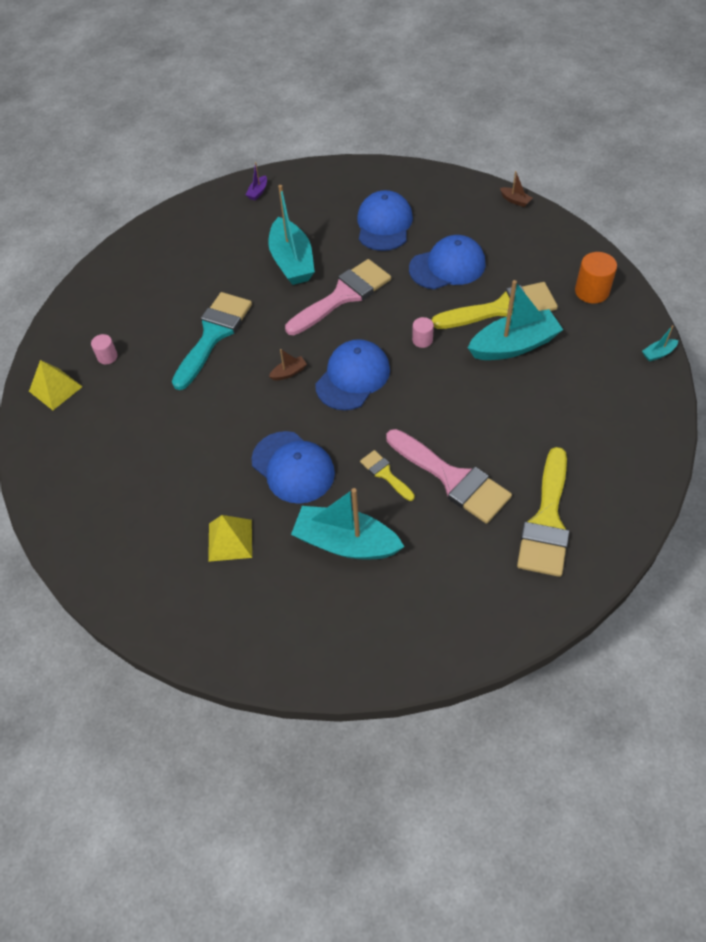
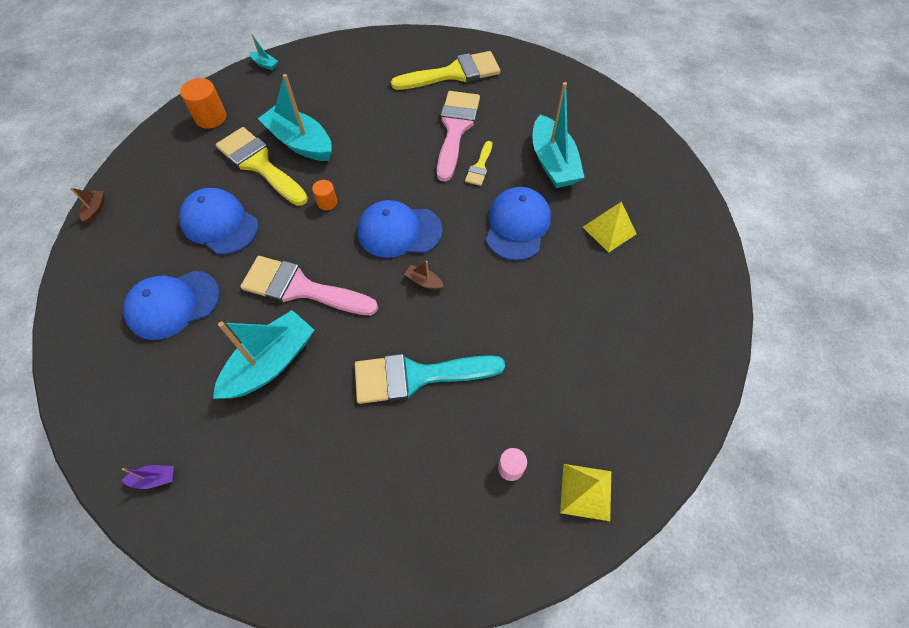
camera: 125 degrees left, 5 degrees up
pink cylinder [412,317,434,348] -> orange cylinder [312,180,337,210]

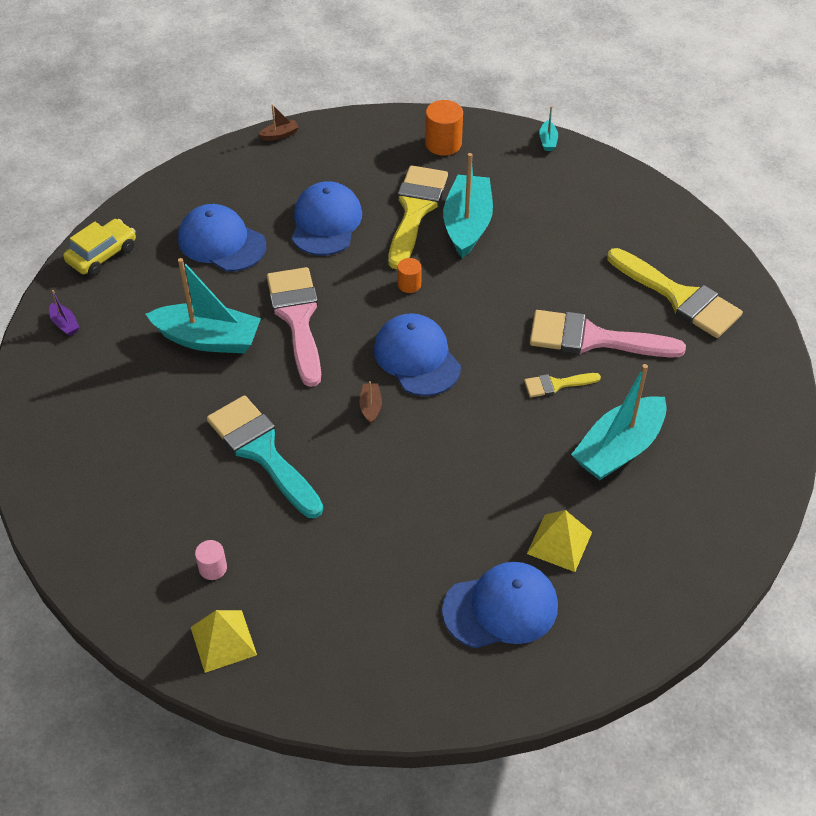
camera: 60 degrees right, 10 degrees down
pink brush [437,91,480,182] -> pink brush turned 150 degrees counterclockwise [530,310,686,358]
blue cap [486,187,551,261] -> blue cap moved to [442,562,558,648]
none -> yellow car [63,219,136,276]

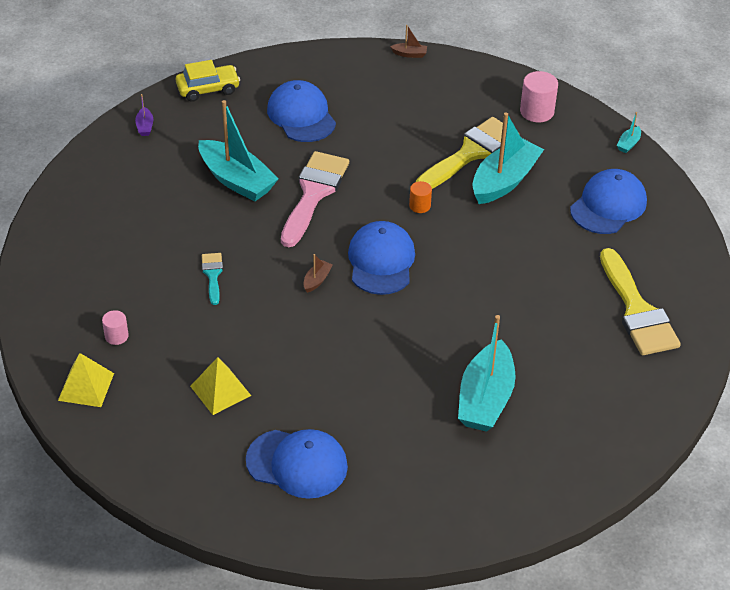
camera: 30 degrees right, 5 degrees down
turquoise brush [207,395,323,518] -> turquoise brush [202,253,223,305], size x0.49
blue cap [292,181,362,256] -> blue cap moved to [570,169,647,234]
orange cylinder [425,100,463,156] -> pink cylinder [520,71,558,122]
yellow brush [524,373,601,397] -> none
yellow pyramid [527,510,592,572] -> yellow pyramid moved to [190,357,251,415]
pink brush [530,310,686,358] -> none
turquoise boat [571,364,667,480] -> turquoise boat turned 60 degrees counterclockwise [458,315,515,432]

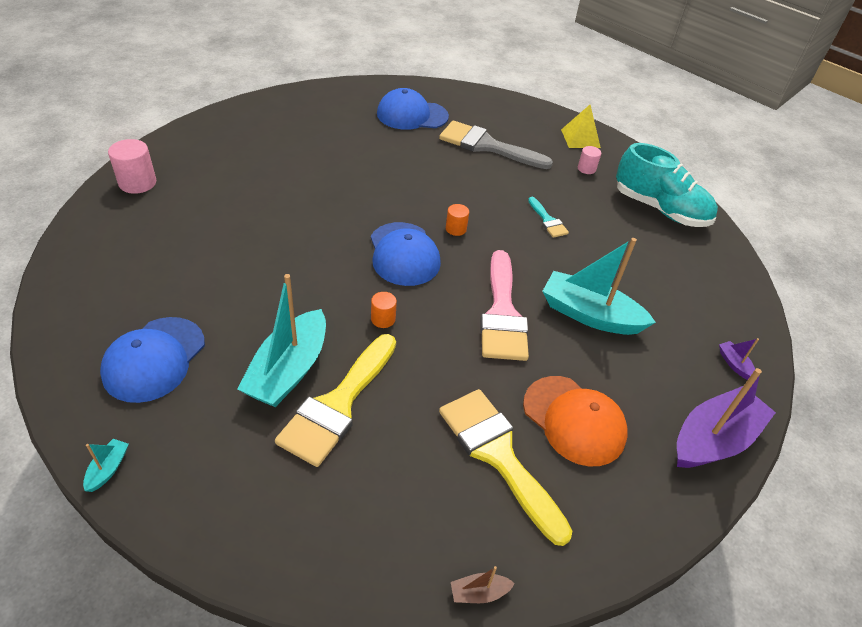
camera: 160 degrees right, 0 degrees up
yellow car [176,60,240,102] -> purple boat [677,368,776,468]
yellow pyramid [190,357,251,415] -> grey brush [439,121,553,169]
blue cap [267,80,336,142] -> orange cap [523,376,628,466]
brown boat [303,254,332,293] -> orange cylinder [446,204,469,236]
turquoise boat [458,315,515,432] -> none
pink cylinder [520,71,558,122] -> pink cylinder moved to [108,139,156,194]
yellow brush [600,248,681,355] -> yellow brush moved to [439,389,573,546]
none -> turquoise shoe [616,143,718,227]

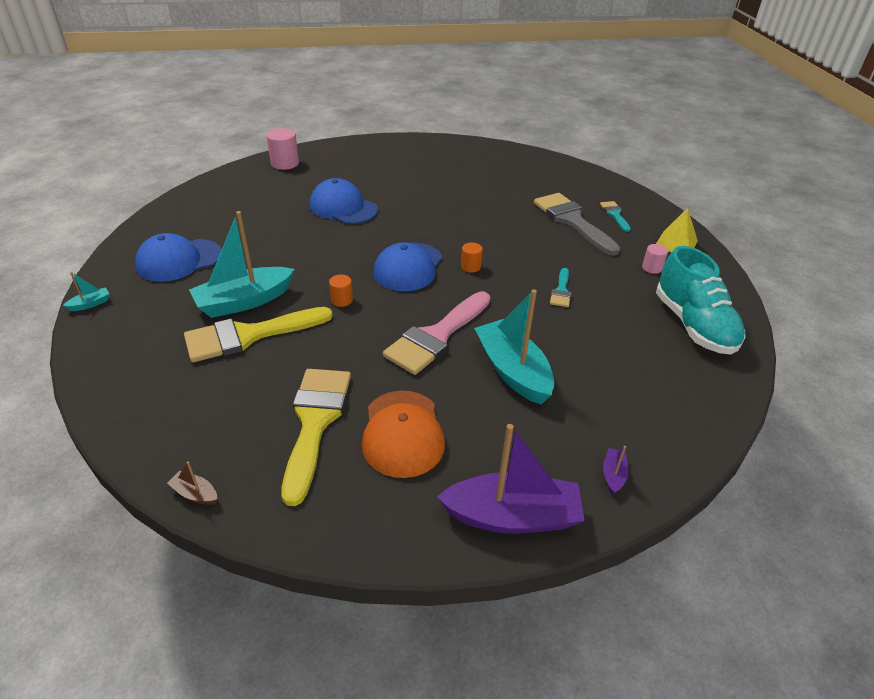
camera: 40 degrees right, 5 degrees down
blue cap [377,88,449,130] -> blue cap moved to [310,178,378,224]
none -> turquoise brush [600,201,631,232]

